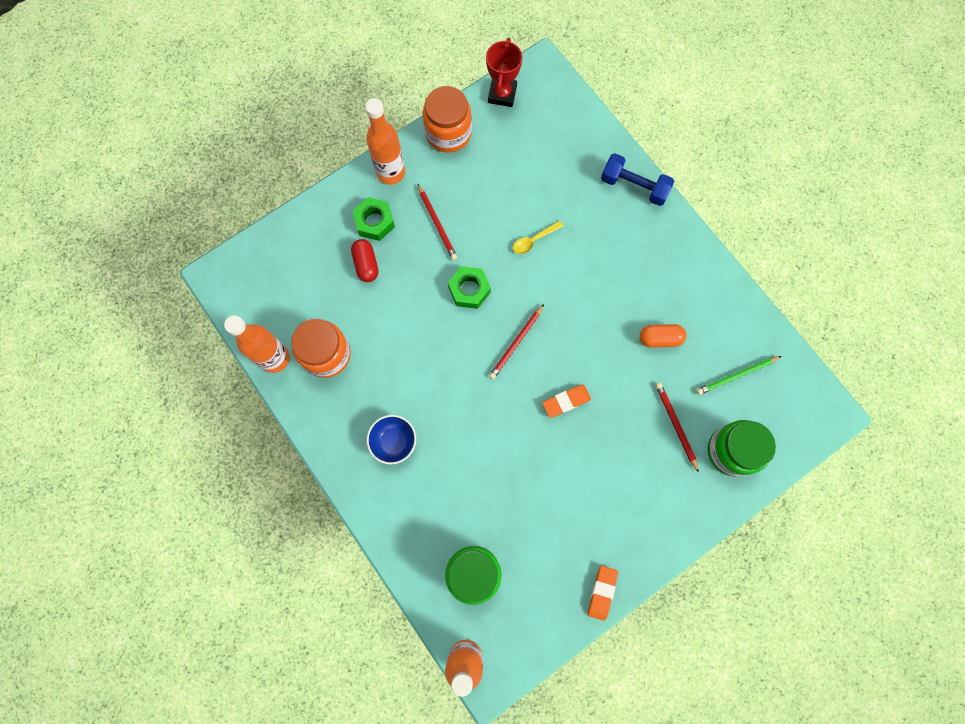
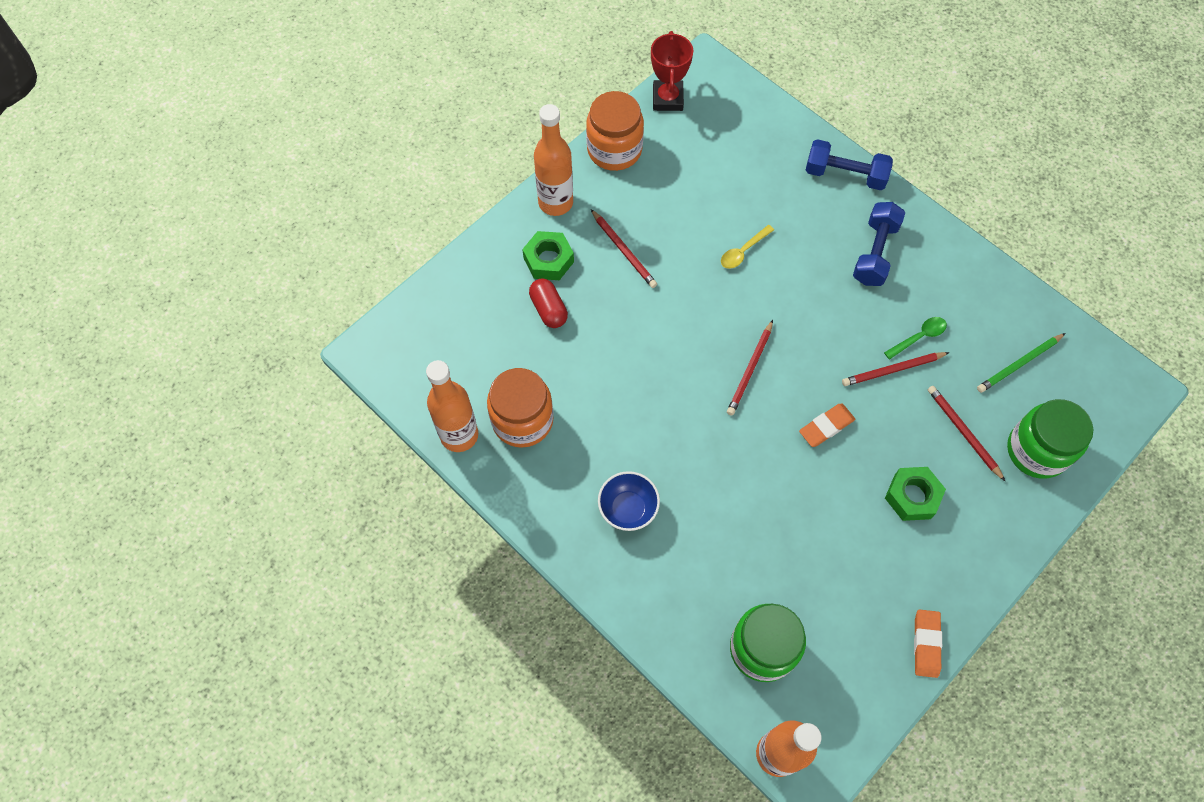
camera: 10 degrees left, 10 degrees down
green nut [448,266,491,309] -> green nut moved to [885,467,946,521]
orange capsule [640,324,687,348] -> green spoon [884,317,947,360]
none -> red pencil [842,352,950,386]
none -> blue dumbbell [853,202,905,286]

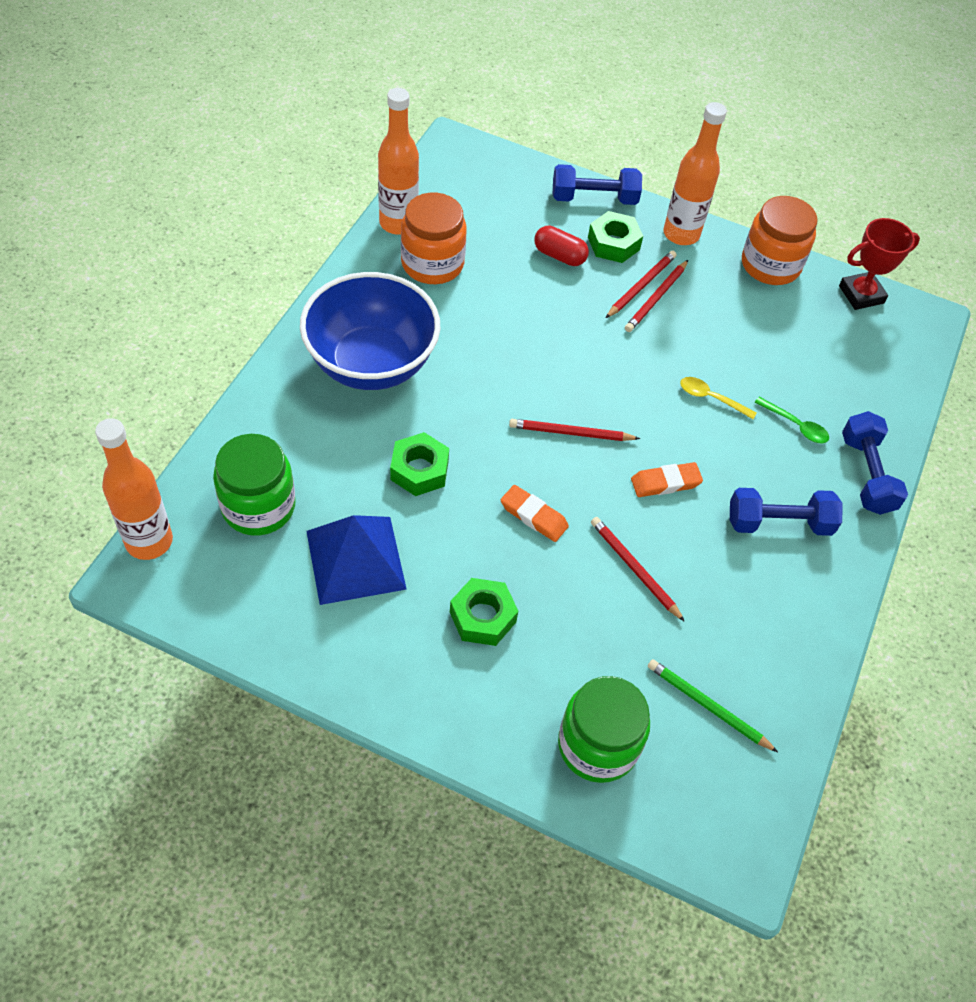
camera: 65 degrees right, 10 degrees down
red capsule [529,278,568,328] -> red capsule turned 75 degrees clockwise [534,225,589,266]
blue bowl [598,471,660,531] -> blue bowl [300,272,440,390], size x2.10
green spoon [884,317,947,360] -> green spoon moved to [754,397,829,443]
orange eraser [914,609,942,678] -> orange eraser moved to [631,462,703,497]
red pencil [928,386,1005,481] -> red pencil moved to [606,251,677,318]
none -> blue pyramid [306,515,407,605]
none -> green nut [390,432,449,496]
none -> blue dumbbell [553,164,642,205]

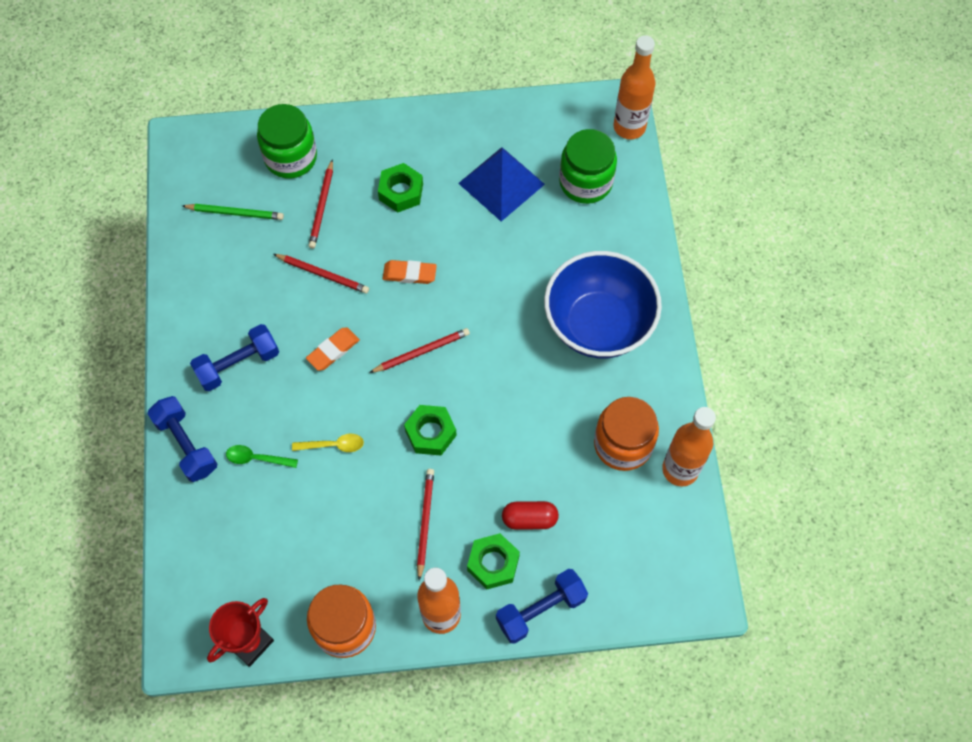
camera: 155 degrees right, 10 degrees up
green nut [390,432,449,496] -> green nut moved to [404,405,457,455]
red pencil [606,251,677,318] -> red pencil moved to [308,159,333,249]

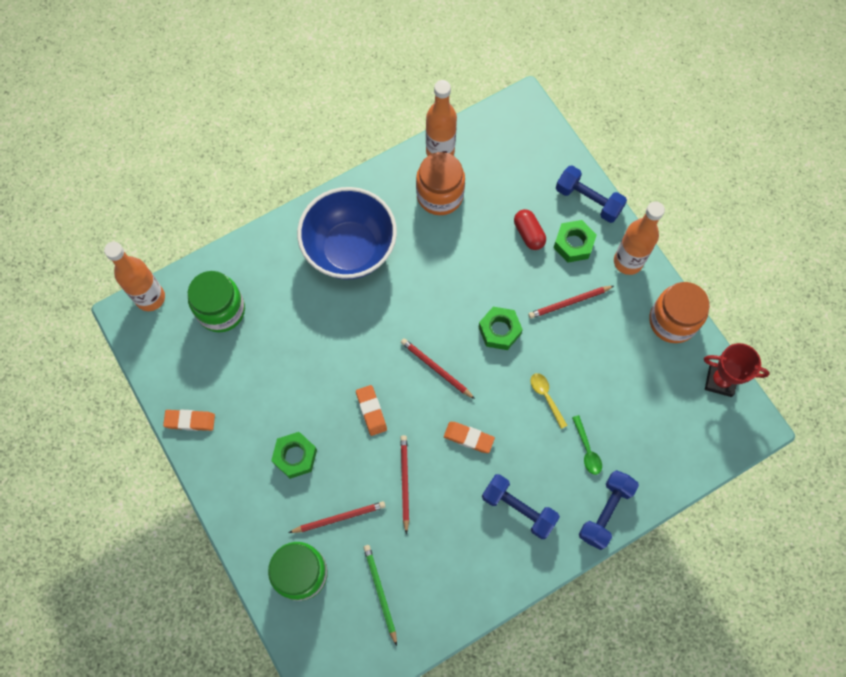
camera: 115 degrees left, 5 degrees up
blue pyramid [458,147,545,222] -> none
none -> orange eraser [163,410,215,431]

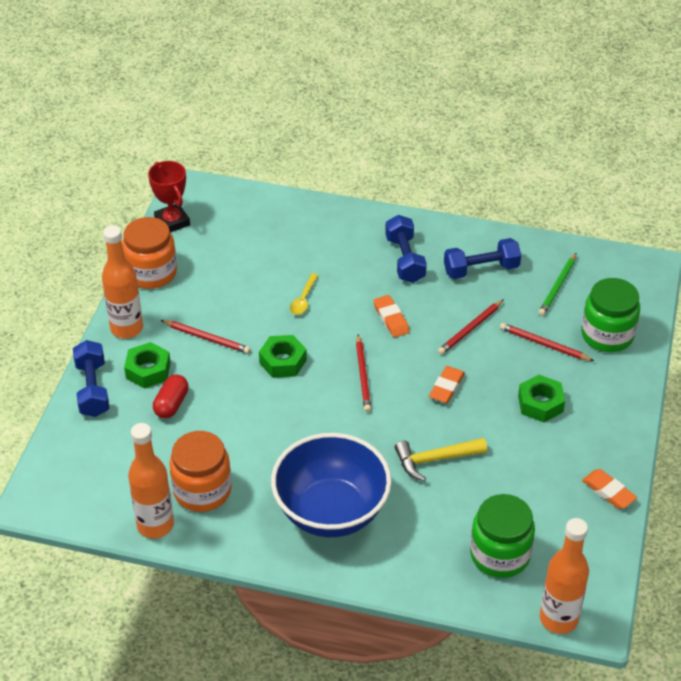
camera: 135 degrees left, 25 degrees down
green spoon [572,415,602,475] -> none
blue dumbbell [579,470,639,550] -> blue dumbbell moved to [444,238,521,279]
none -> yellow hammer [395,438,487,481]

